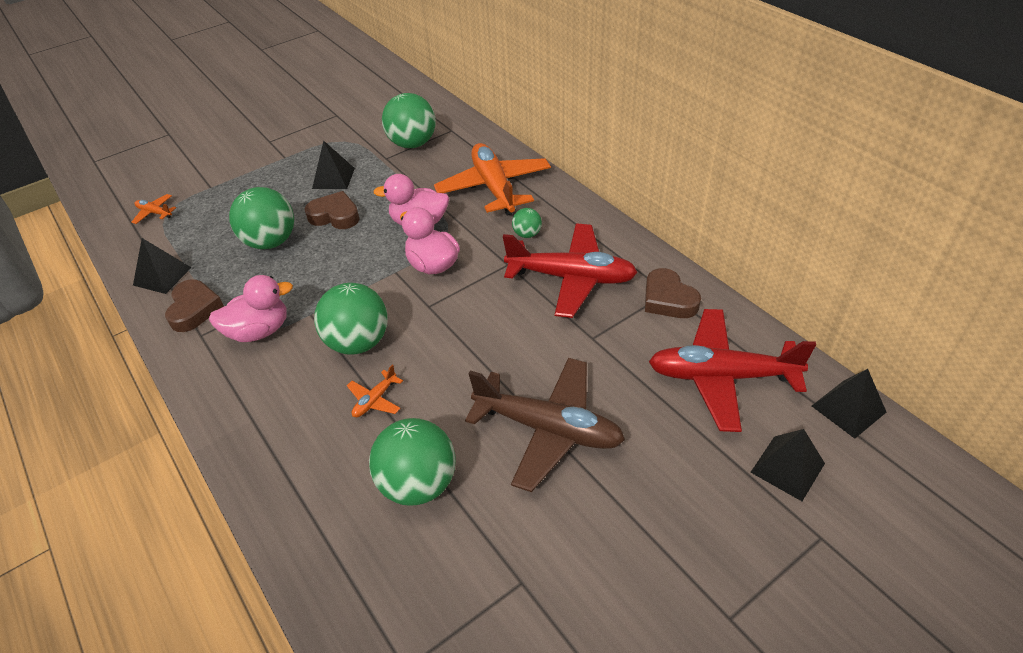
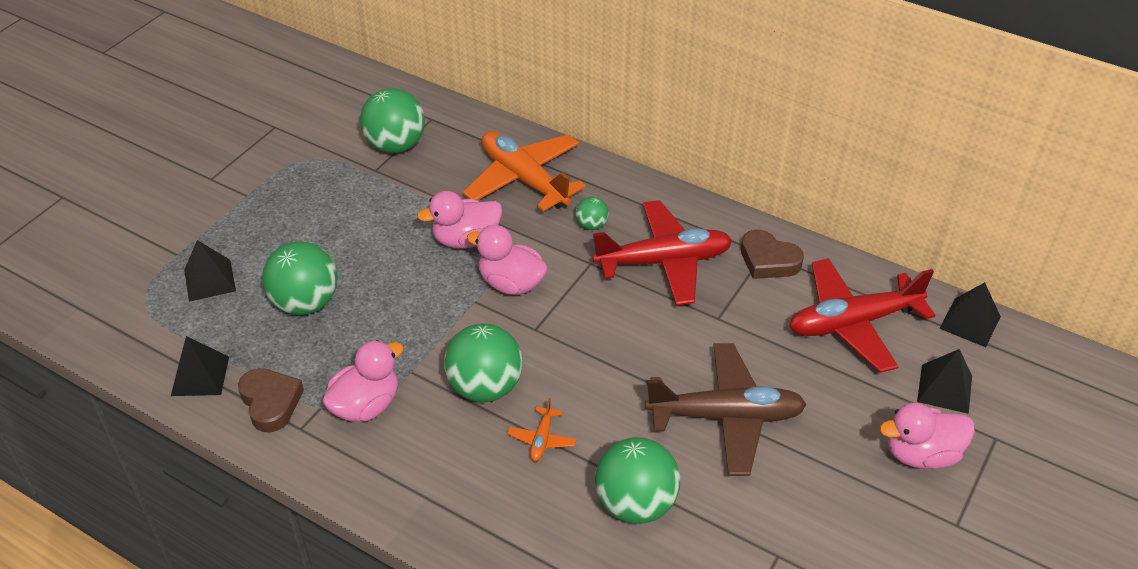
camera: 25 degrees left, 0 degrees up
orange plane [132,194,176,224] -> none
brown heart [305,191,360,229] -> none
black pyramid [312,140,355,189] -> black pyramid moved to [184,240,236,302]
none -> pink duck [879,403,975,469]

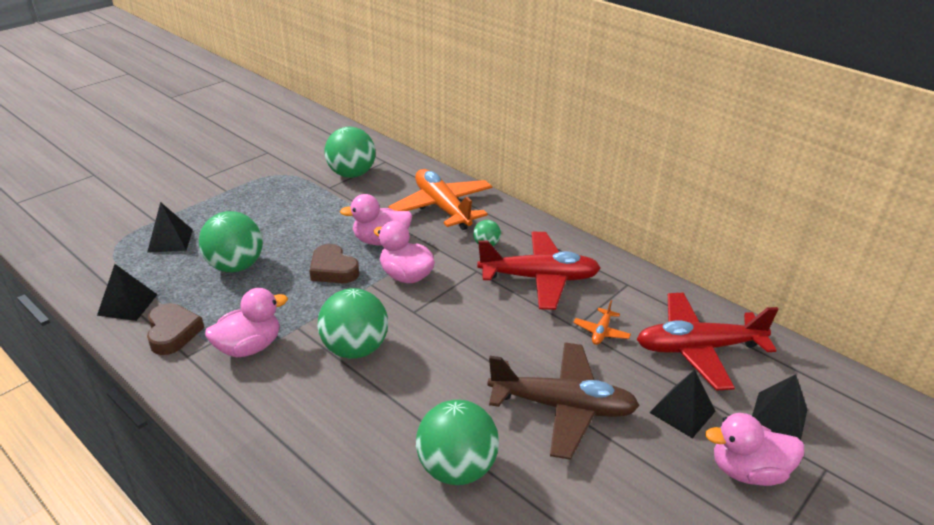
camera: 10 degrees right, 10 degrees down
orange plane [507,398,577,462] -> orange plane moved to [573,300,631,345]
brown heart [741,230,804,279] -> brown heart moved to [309,244,359,283]
black pyramid [939,282,1001,347] -> black pyramid moved to [649,370,716,438]

